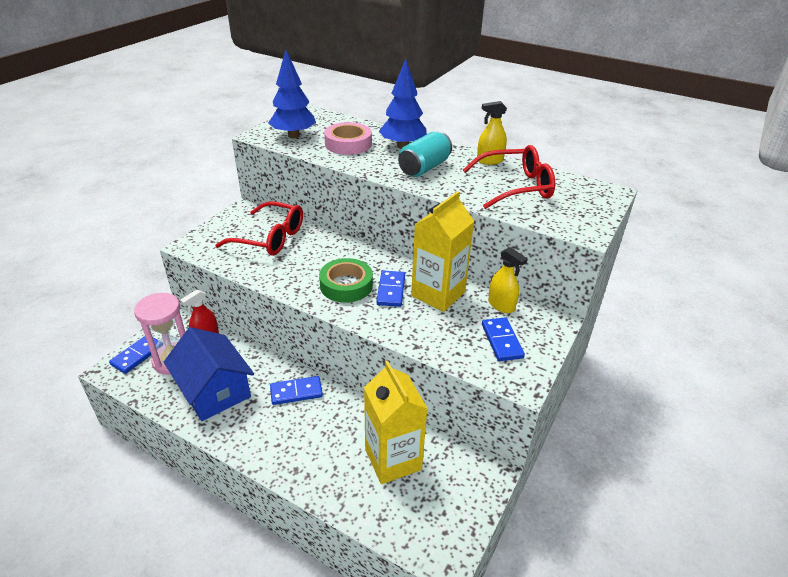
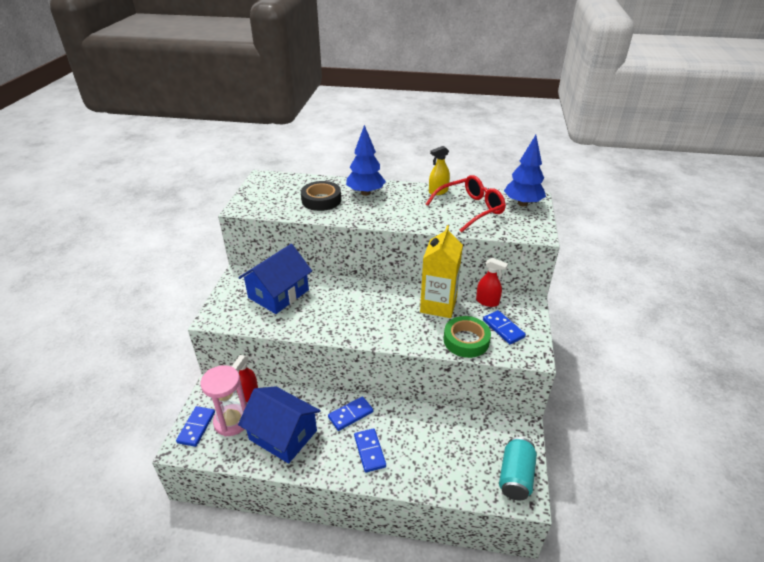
camera: 20 degrees left, 0 degrees up
red glasses [215,201,303,256] -> blue house [239,244,312,314]
blue tree [268,50,316,138] -> blue tree moved to [504,135,546,206]
green tape [319,258,373,303] -> green tape moved to [444,316,491,358]
pink tape [324,122,372,155] -> black tape [301,181,341,211]
yellow carton [364,361,428,484] -> none
blue domino [376,270,405,307] -> blue domino moved to [354,428,386,473]
turquoise can [398,132,452,177] -> turquoise can moved to [499,437,537,501]
yellow spray bottle [488,247,528,313] -> red spray bottle [476,258,508,307]

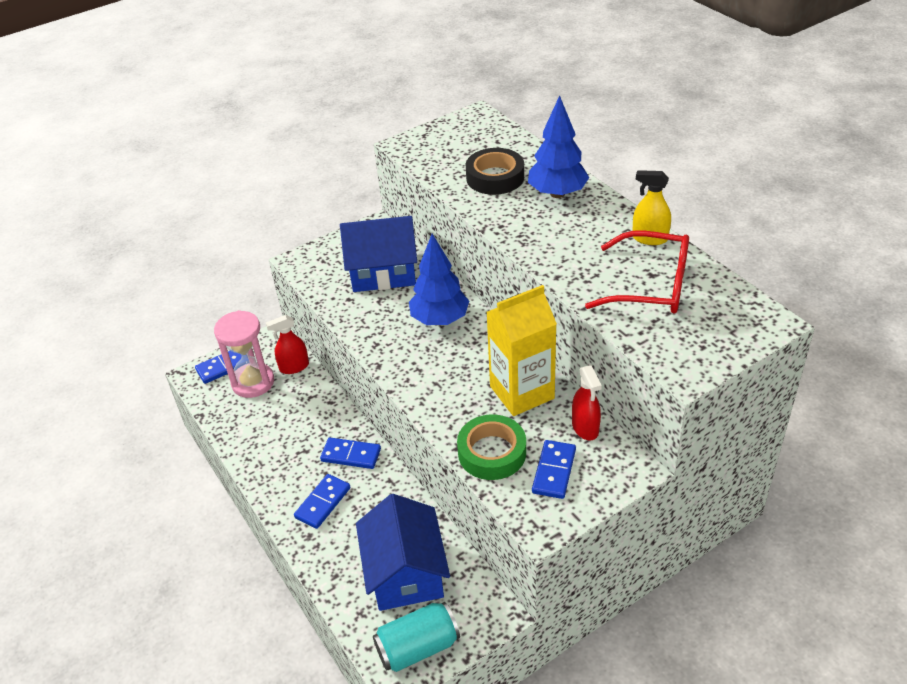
camera: 50 degrees right, 5 degrees up
blue house [238,386,321,464] -> blue house moved to [356,494,450,611]
blue tree [504,135,546,206] -> blue tree moved to [409,234,469,325]

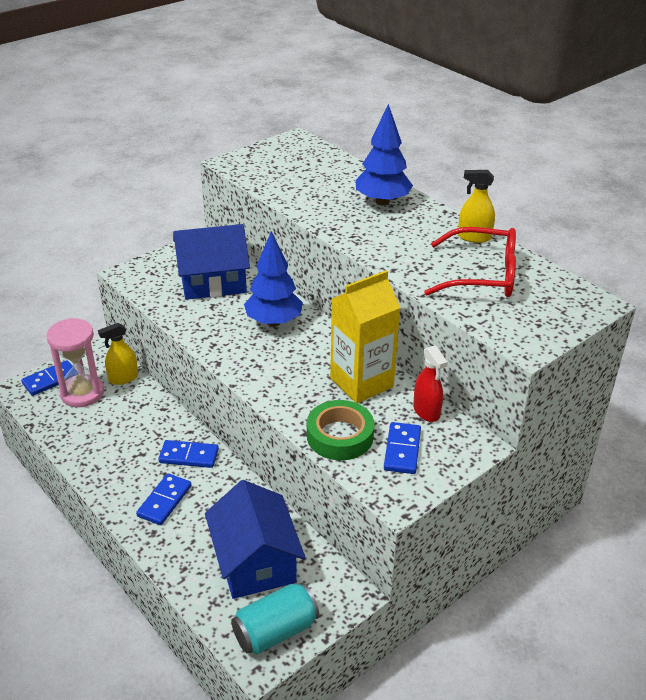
camera: 10 degrees left, 5 degrees down
red spray bottle [266,315,309,374] -> yellow spray bottle [98,323,138,385]
black tape [466,148,524,195] -> none

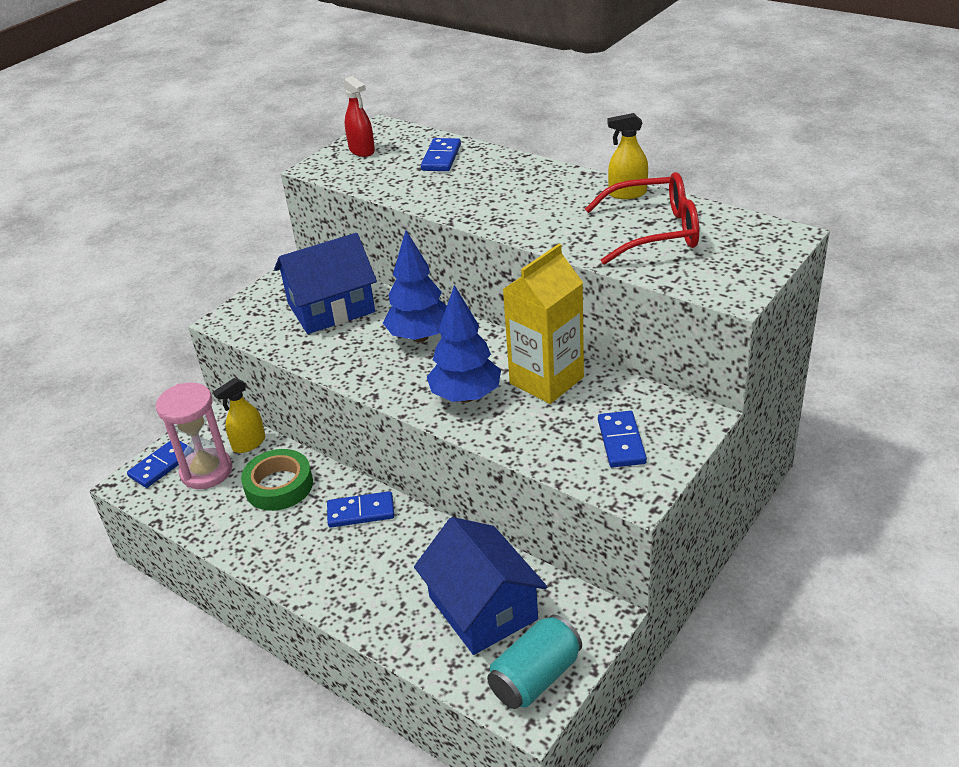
camera: 10 degrees left, 0 degrees up
blue domino [136,473,192,525] -> blue domino moved to [421,138,461,171]
green tape [307,400,374,460] -> green tape moved to [241,449,313,511]
blue tree [356,104,413,206] -> blue tree moved to [427,285,501,403]
red spray bottle [413,345,448,422] -> red spray bottle moved to [343,76,375,157]

